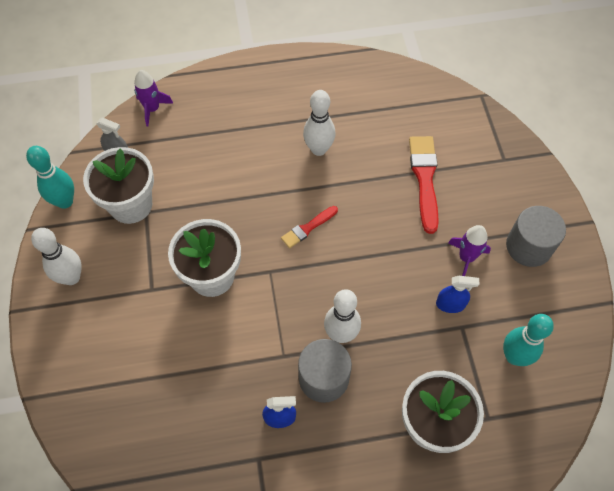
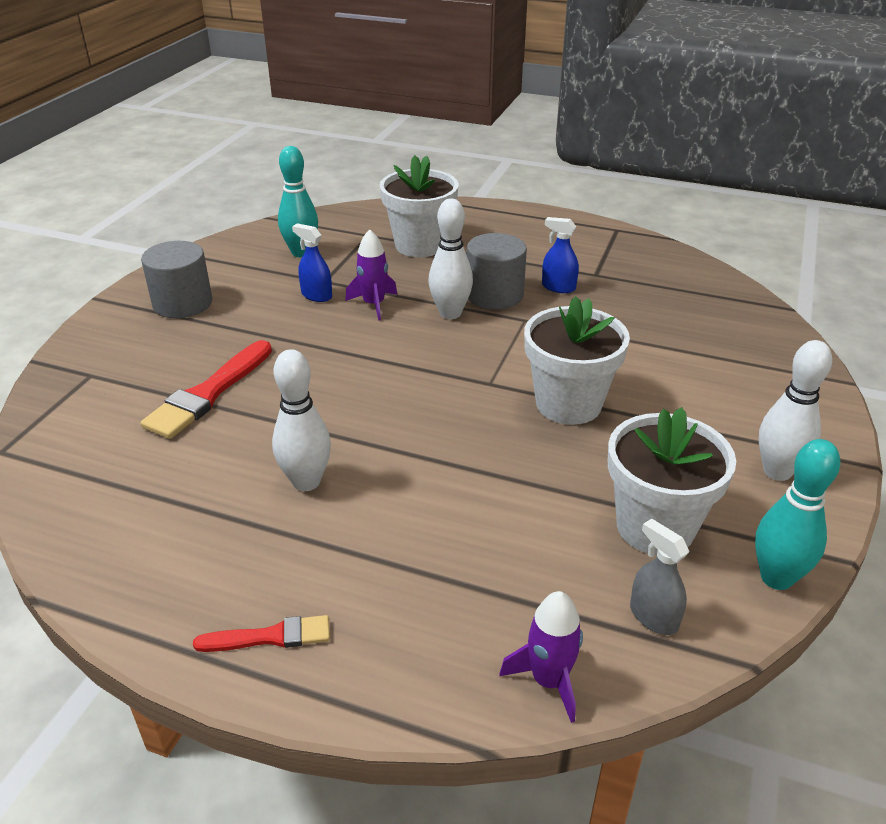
camera: 150 degrees left, 25 degrees down
red brush [281,206,338,248] -> red brush moved to [193,615,330,652]
purple rocket [448,225,491,276] -> purple rocket moved to [345,230,397,321]

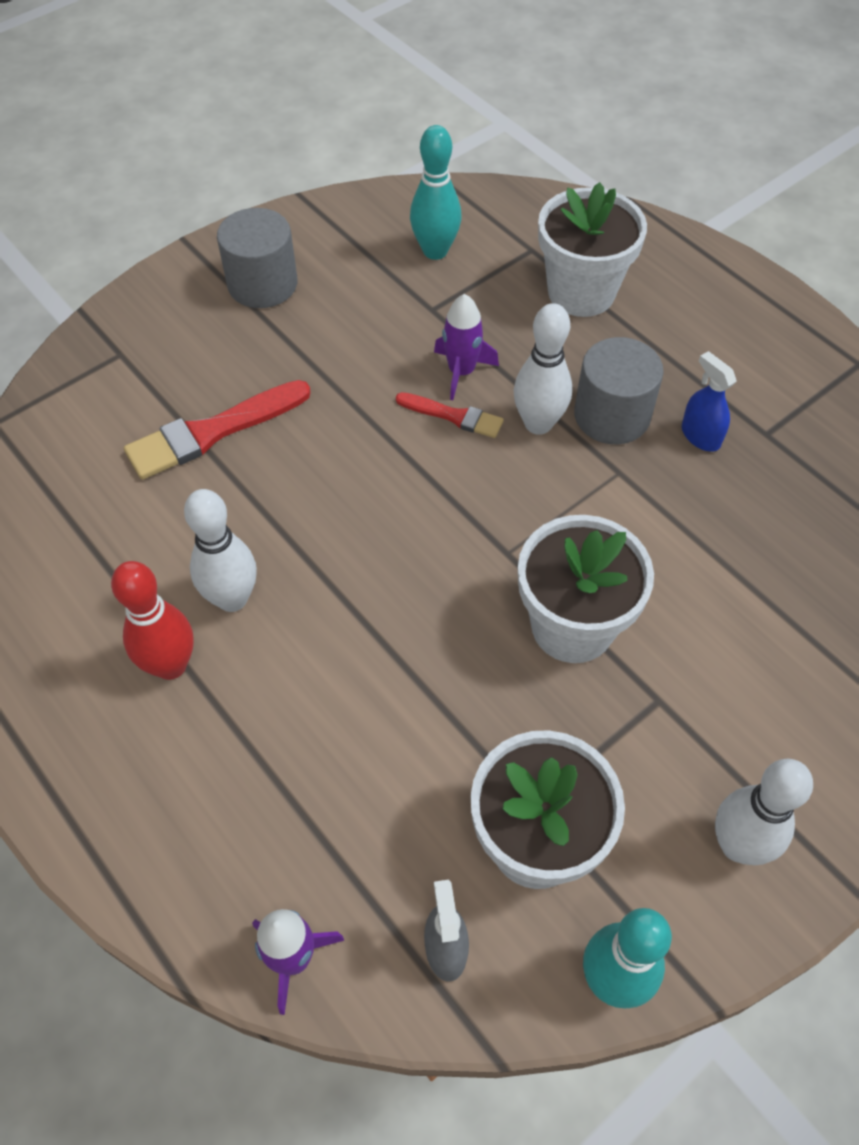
camera: 30 degrees right, 20 degrees up
red brush [193,615,330,652] -> red brush moved to [396,392,504,438]
blue spray bottle [292,223,332,302] -> none
none -> red bowling pin [111,561,194,680]

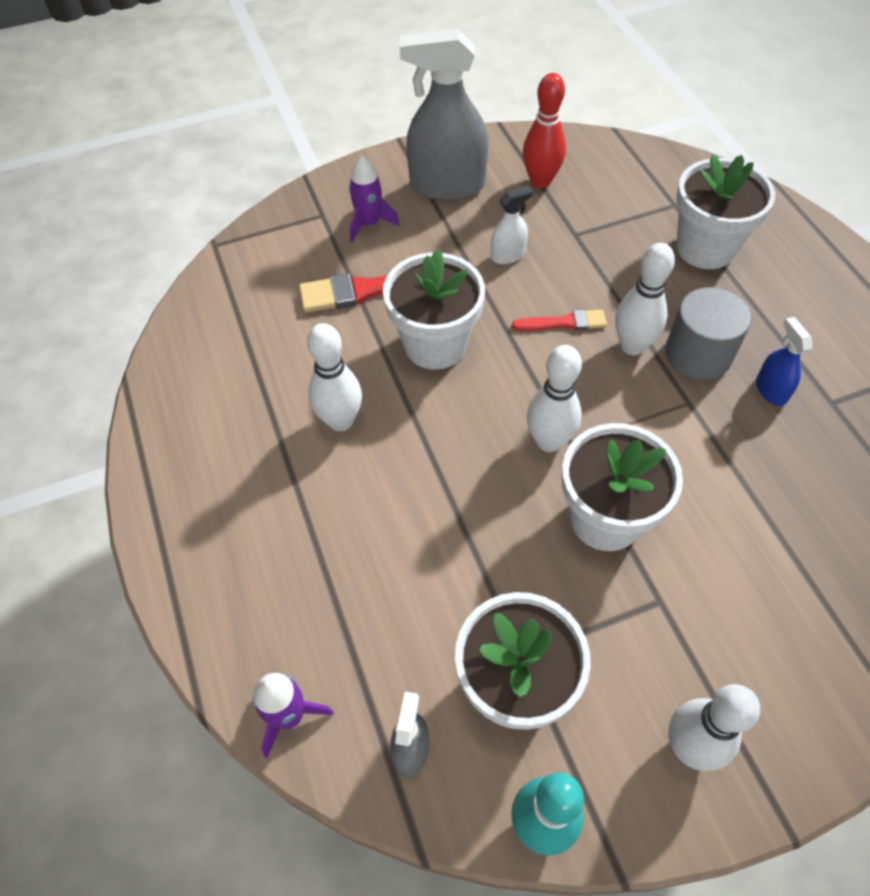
camera: 20 degrees right, 0 degrees up
red bowling pin [111,561,194,680] -> red bowling pin moved to [523,73,566,188]
grey cylinder [217,208,297,308] -> grey spray bottle [400,29,489,201]
red brush [396,392,504,438] -> red brush turned 45 degrees counterclockwise [512,309,607,331]
turquoise bowling pin [410,125,462,260] -> none
purple rocket [434,294,499,400] -> purple rocket moved to [349,156,400,242]
none -> white flower pot [383,249,485,370]
none -> white spray bottle [491,186,533,264]
none -> white bowling pin [527,345,582,452]

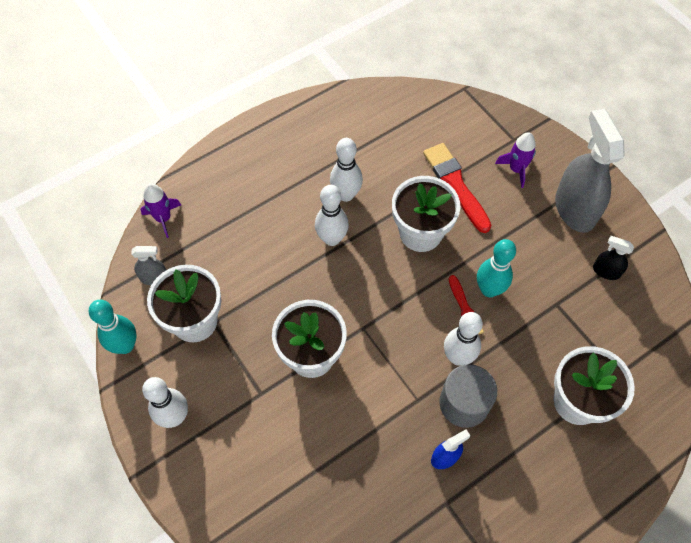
camera: 75 degrees right, 5 degrees up
white spray bottle [491,186,533,264] -> none
red bowling pin [523,73,566,188] -> black spray bottle [593,236,634,280]
white bowling pin [527,345,582,452] -> white bowling pin moved to [315,185,349,246]
none -> turquoise bowling pin [477,239,516,297]

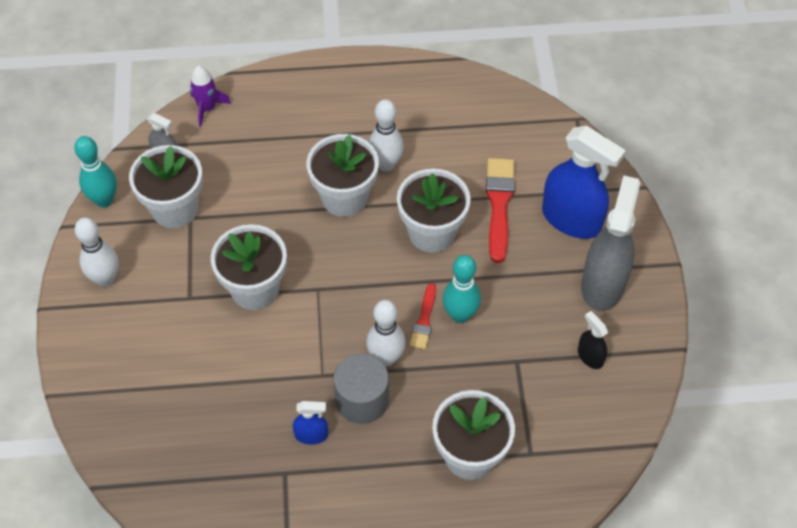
camera: 30 degrees right, 5 degrees down
white bowling pin [315,185,349,246] -> white flower pot [307,134,379,217]
purple rocket [495,132,536,188] -> blue spray bottle [542,126,626,239]

